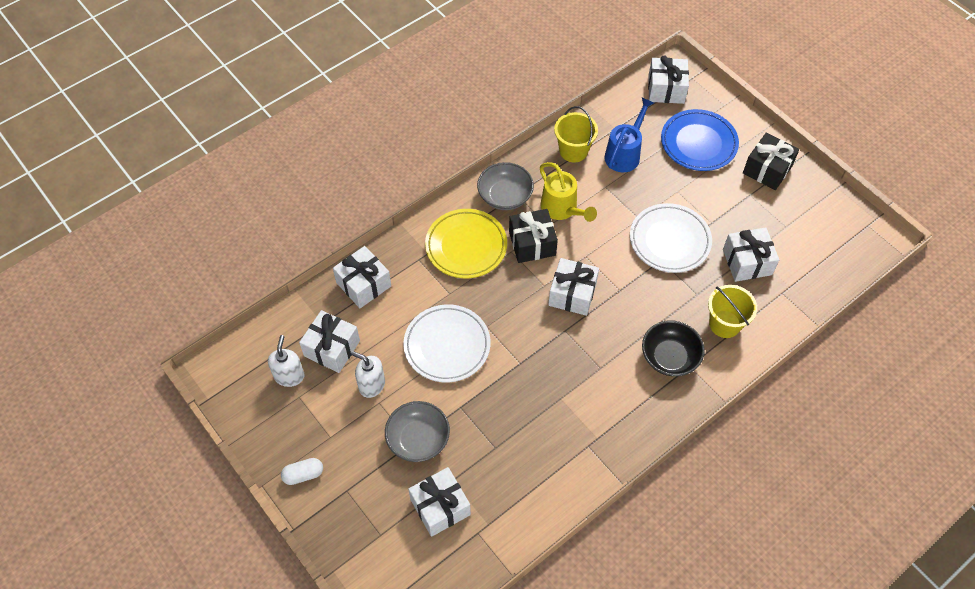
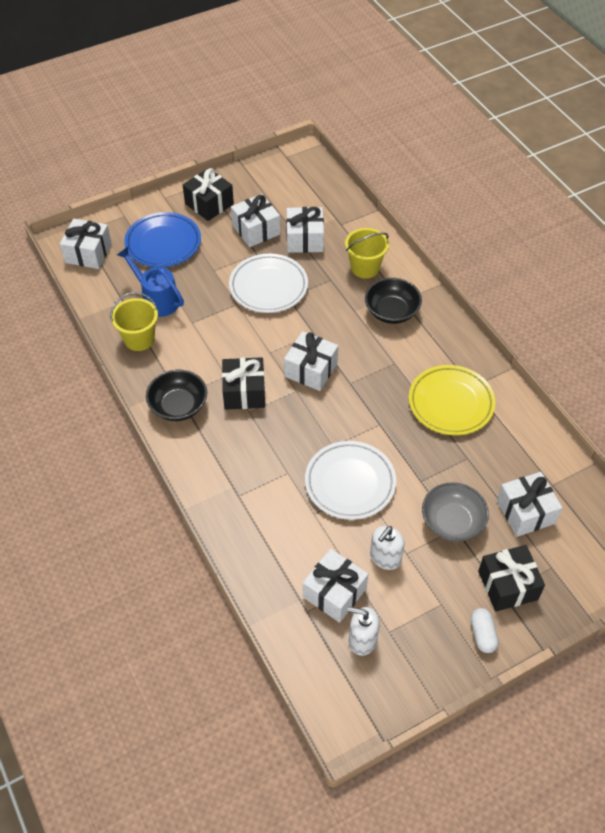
camera: 80 degrees left, 5 degrees down
white gift [333,246,391,308] -> white gift moved to [231,194,280,247]
yellow plate [425,209,507,278] -> yellow plate moved to [409,365,496,435]
grey bowl [477,162,534,210] -> black bowl [146,370,207,421]
yellow watering can [540,162,597,222] -> none
none -> black gift [478,545,545,612]

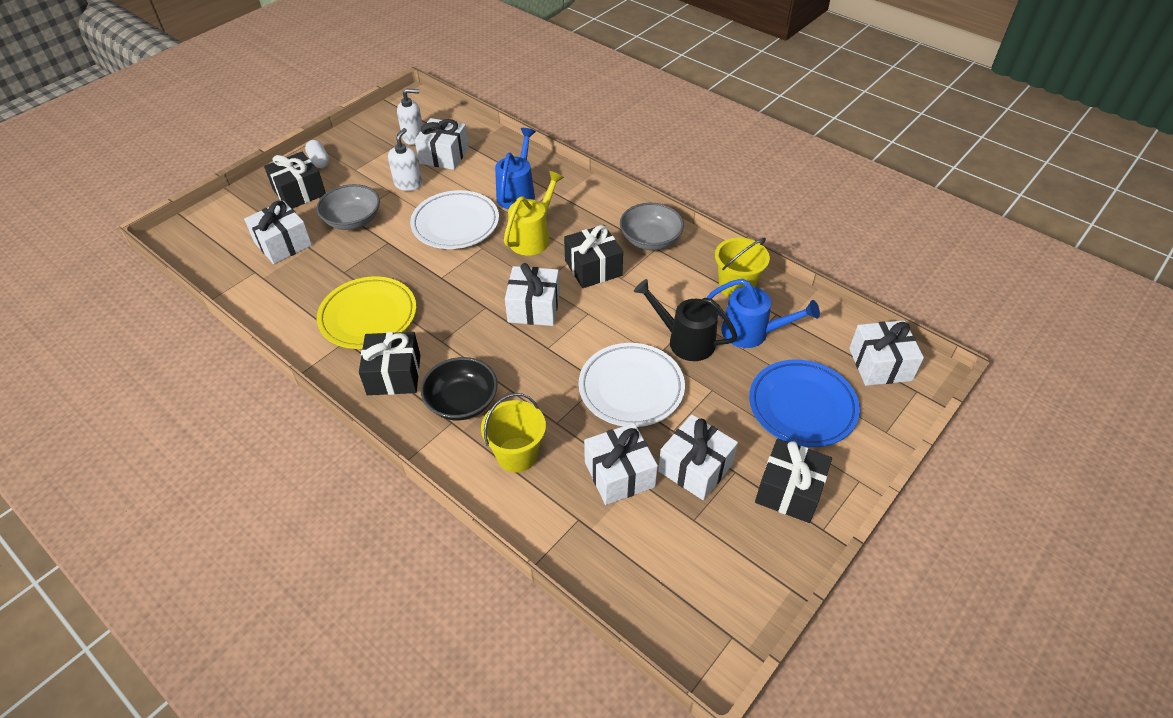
camera: 160 degrees right, 5 degrees down
black bowl [146,370,207,421] -> grey bowl [620,203,684,250]
none -> black gift [359,332,421,395]
none -> blue watering can [495,128,536,209]
none -> yellow watering can [504,171,564,255]
none -> black watering can [634,279,738,361]

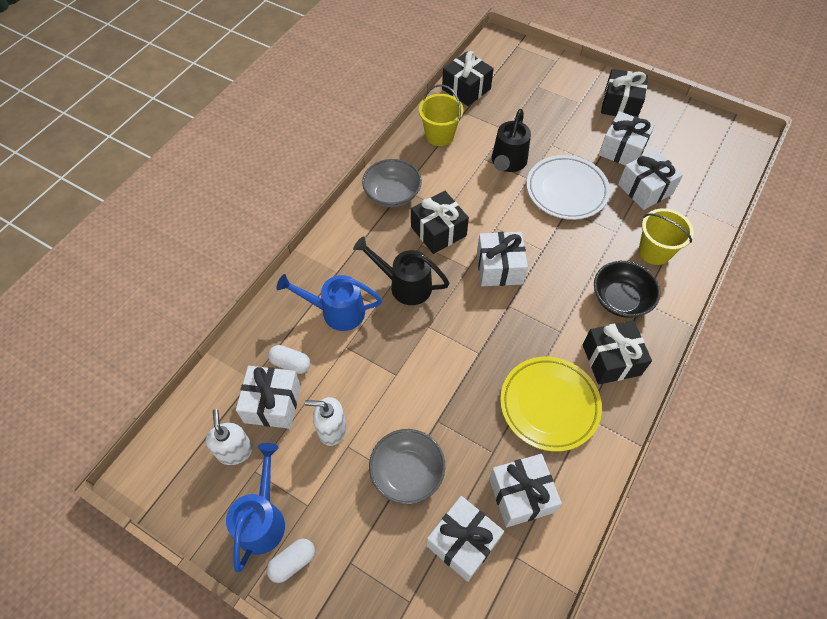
camera: 100 degrees left, 10 degrees up
black gift [264,152,326,209] -> black gift moved to [442,51,494,106]
white plate [410,190,499,249] -> none
yellow watering can [504,171,564,255] -> black watering can [353,236,449,305]
blue watering can [706,279,820,348] -> blue watering can moved to [226,443,285,572]
blue plate [749,360,860,447] -> none
white gift [849,320,924,386] -> white gift moved to [489,454,562,527]
none -> white capsule [268,345,310,374]

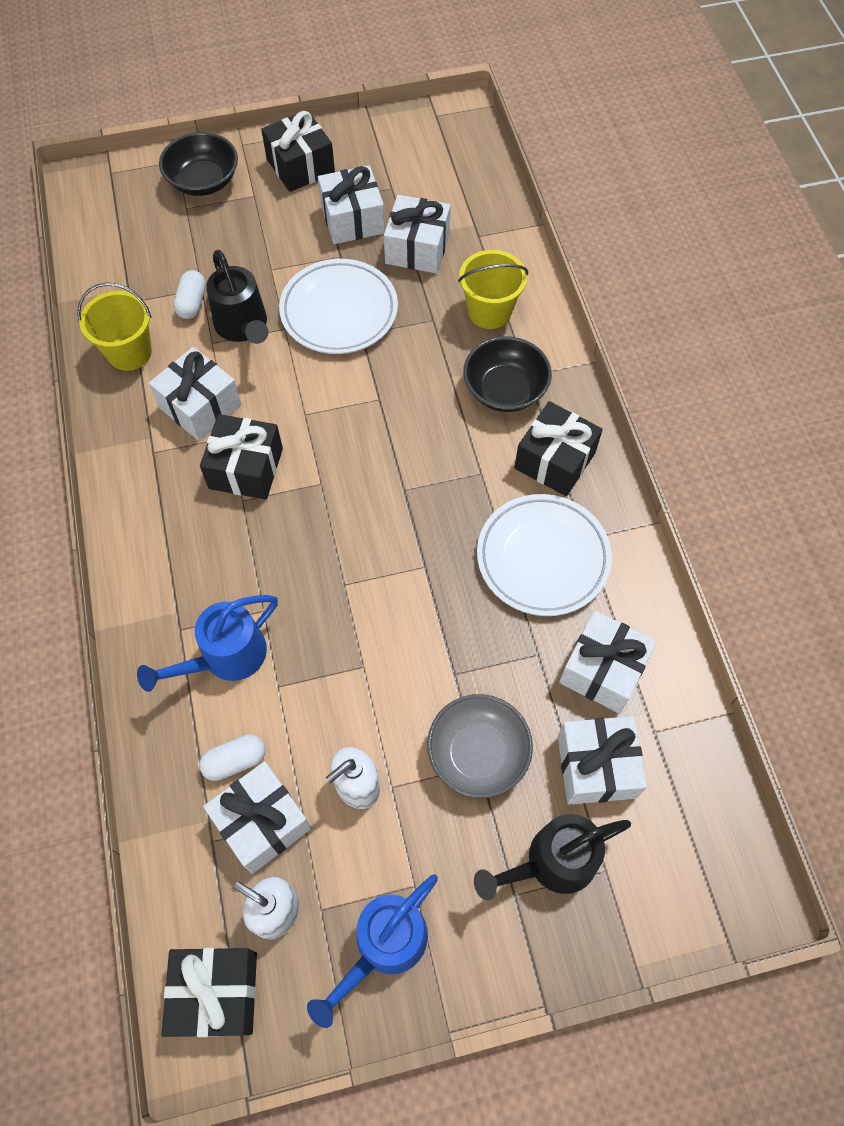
camera: 45 degrees left, 5 degrees up
blue watering can [226,443,285,572] -> blue watering can turned 105 degrees counterclockwise [307,874,438,1028]
white capsule [267,539,315,583] -> white capsule moved to [173,270,206,319]
black watering can [353,236,449,305] -> black watering can moved to [474,814,631,900]
grey bowl [362,159,422,207] -> none
black gift [442,51,494,106] -> black gift moved to [162,948,257,1037]
white gift [477,232,528,286] -> white gift moved to [149,347,241,441]
yellow plate [500,356,602,452] -> white plate [477,494,612,616]
none -> black bowl [159,132,238,196]

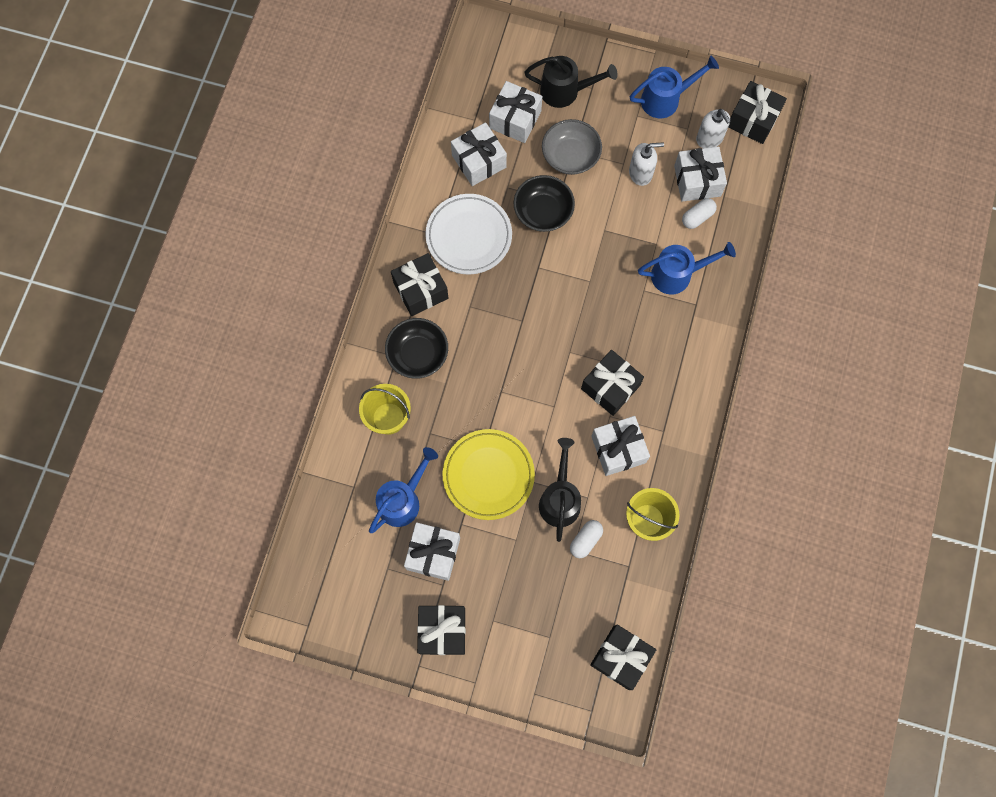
camera: 150 degrees left, 10 degrees up
black bowl [159,132,238,196] -> black bowl moved to [514,175,575,232]
white capsule [199,734,266,781] -> white capsule turned 45 degrees counterclockwise [682,198,717,229]
white plate [279,259,398,354] -> yellow plate [442,429,535,520]
white gift [384,195,451,274] -> blue watering can [369,447,438,533]
none -> black gift [590,624,656,690]

